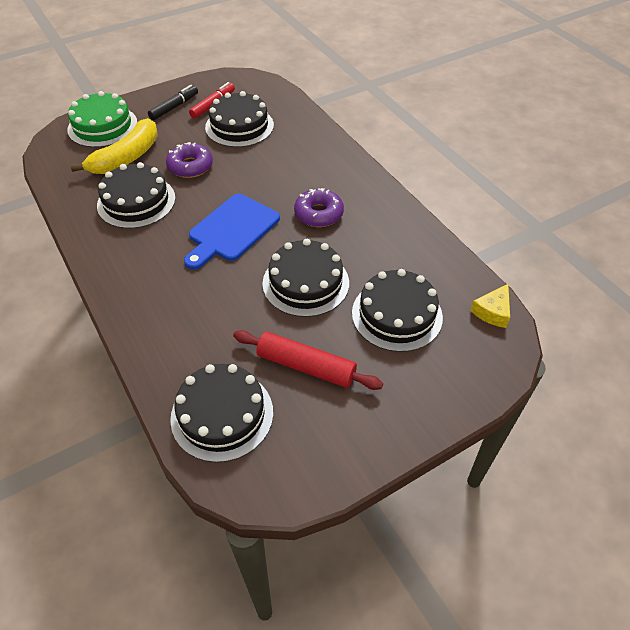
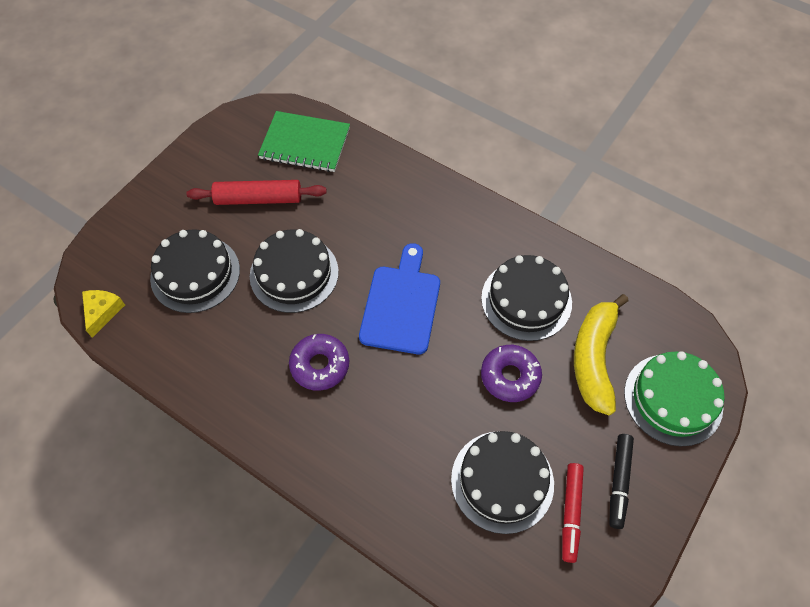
camera: 155 degrees right, 10 degrees up
black cake [170,364,273,462] -> green notebook [258,111,350,172]

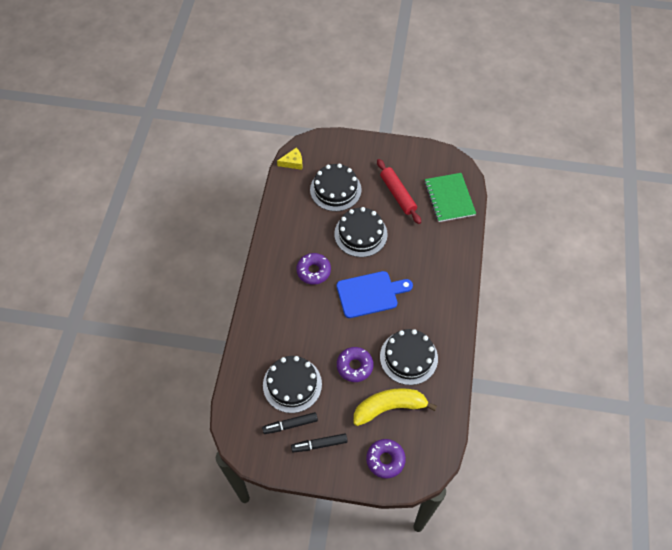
camera: 65 degrees right, 0 degrees up
red marker [562,463,584,563] -> black marker [262,412,318,434]
green cake [624,351,725,446] -> purple donut [366,439,406,479]

